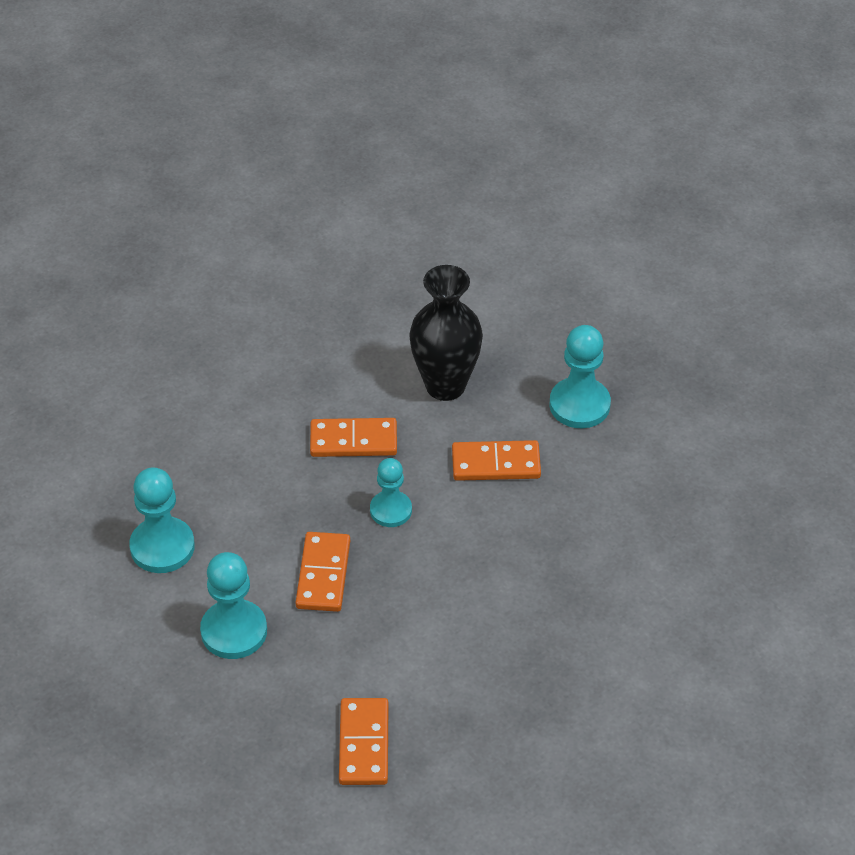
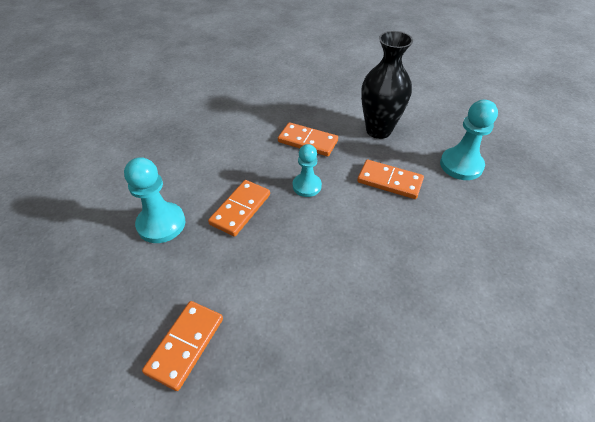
camera: 25 degrees right, 0 degrees up
turquoise pawn [129,467,195,573] -> none

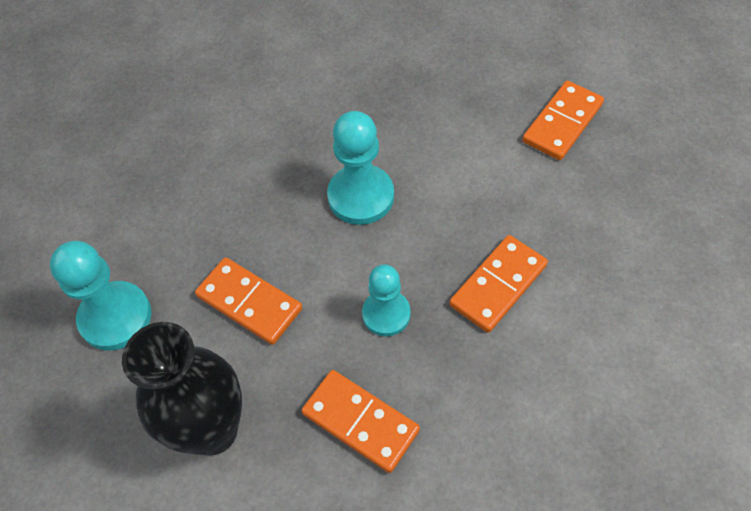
camera: 165 degrees left, 10 degrees up
turquoise pawn [124,157,186,243] -> turquoise pawn moved to [327,111,394,225]

